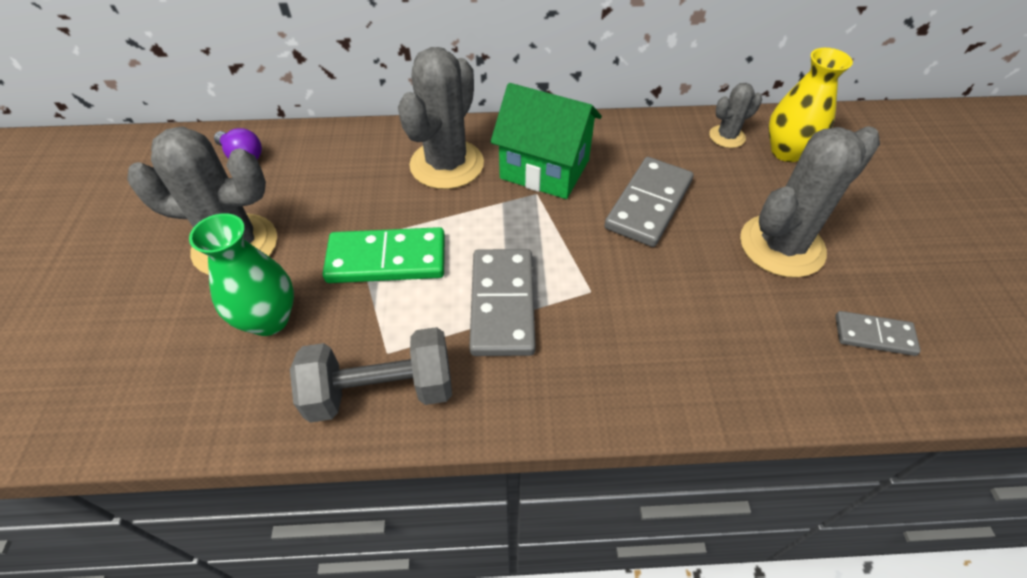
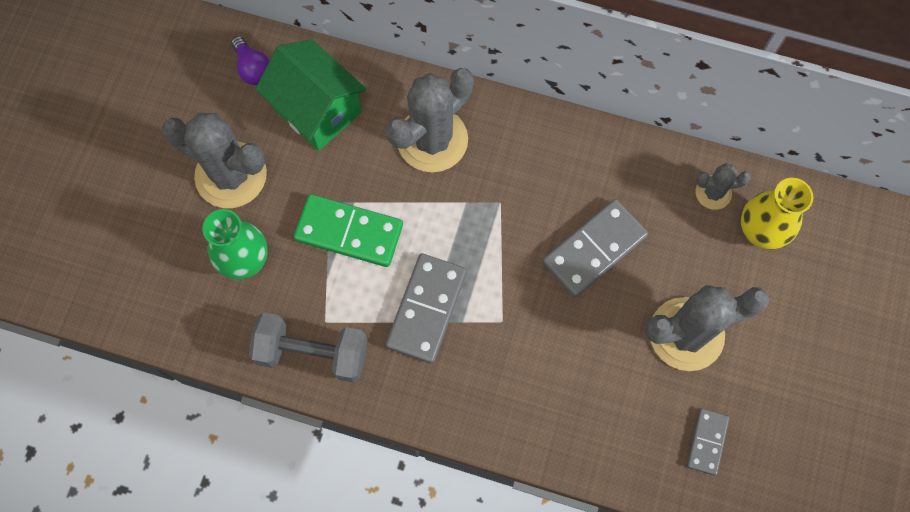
camera: 20 degrees right, 20 degrees up
green house [490,83,602,199] -> green house moved to [256,39,366,151]
grey domino [835,311,921,356] -> grey domino turned 75 degrees clockwise [687,408,729,475]

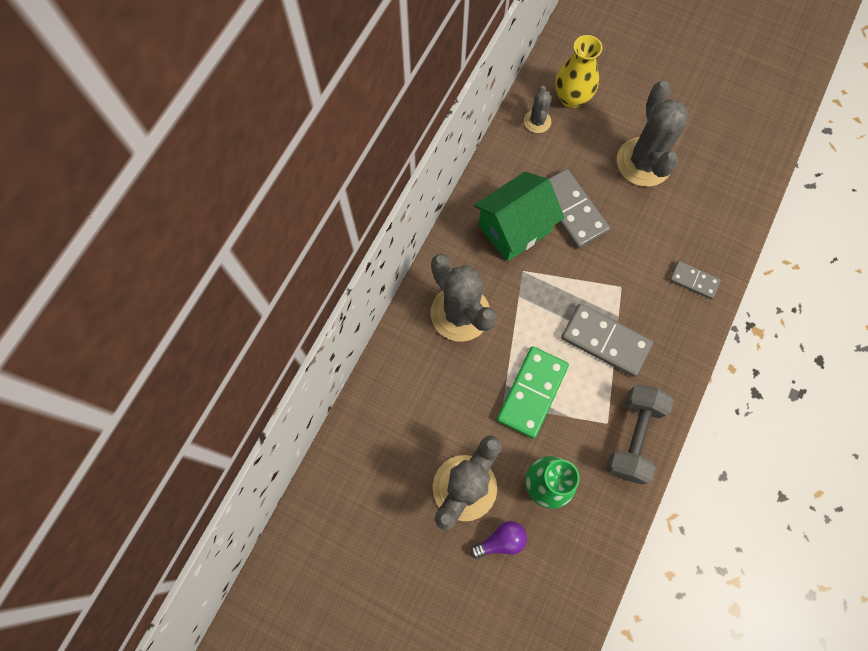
camera: 80 degrees left, 0 degrees up
purple light bulb [231,36,270,85] -> purple light bulb moved to [470,521,527,559]
green house [256,39,366,151] -> green house moved to [474,171,564,261]
grey domino [687,408,729,475] -> grey domino moved to [669,261,721,299]

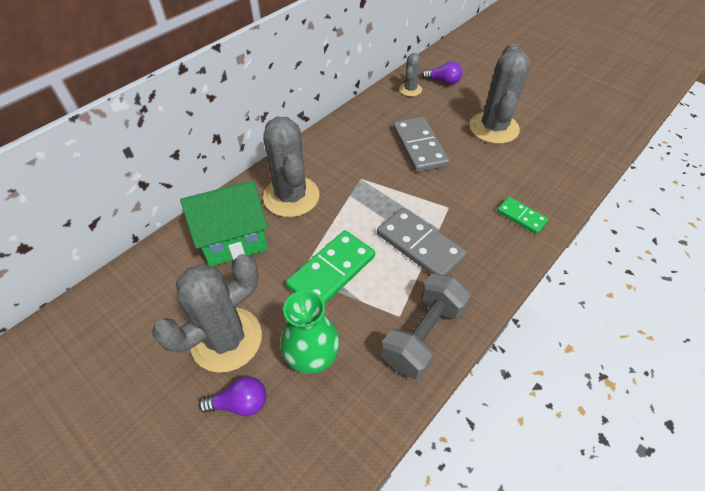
camera: 15 degrees right, 20 degrees down
green house [474,171,564,261] -> green house moved to [180,180,268,267]
yellow vase [555,35,602,108] -> purple light bulb [422,61,462,85]
grey domino [669,261,721,299] -> green domino [497,197,548,234]

